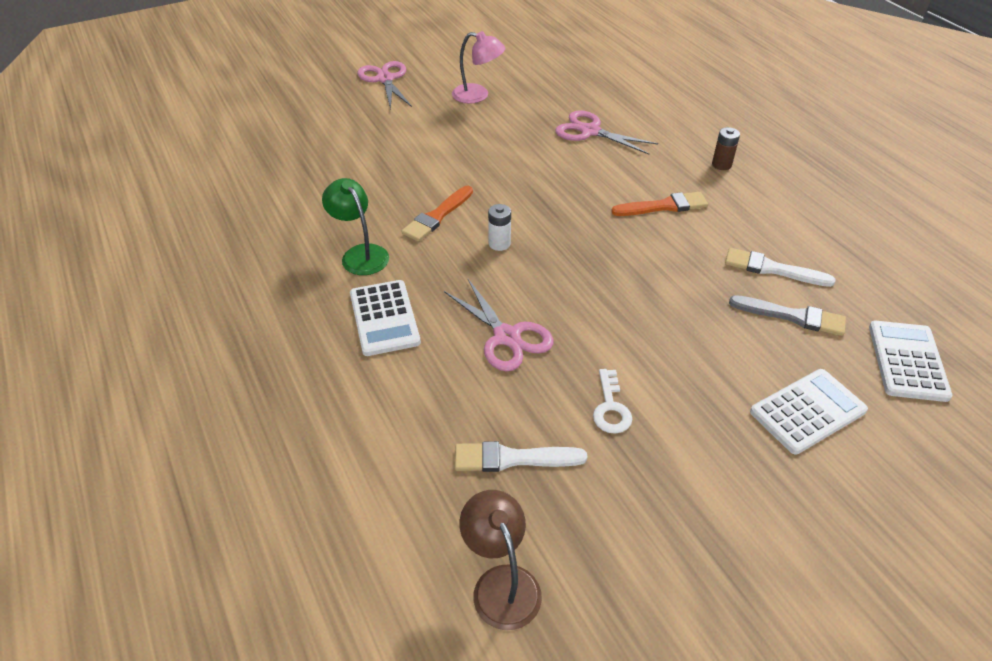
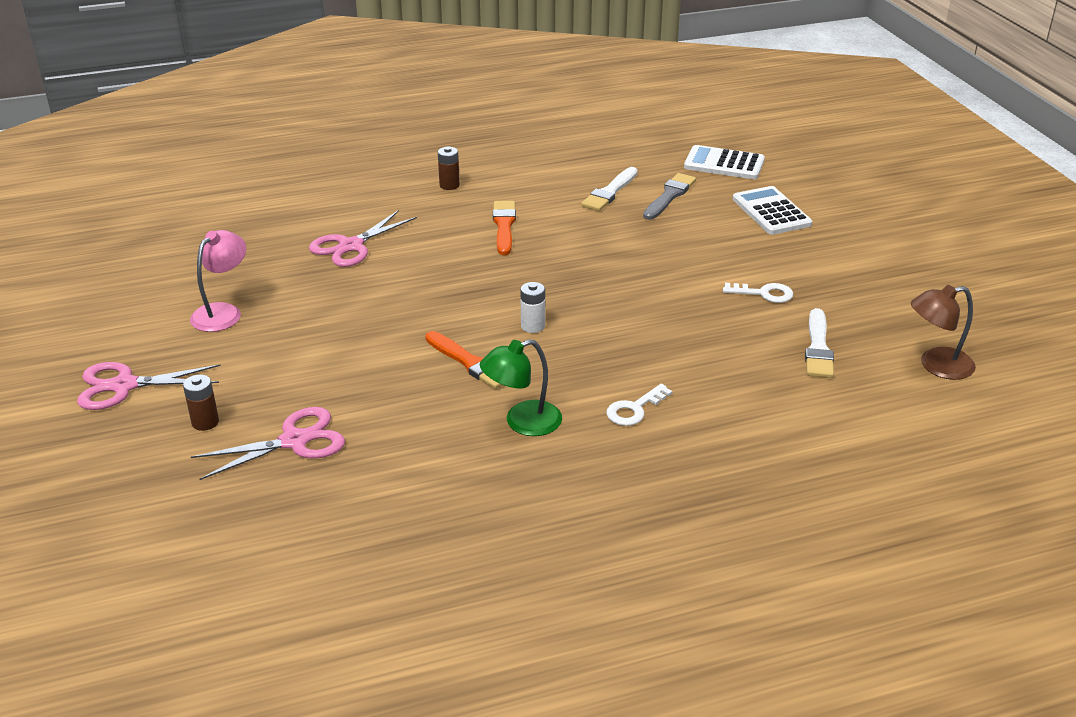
camera: 80 degrees left, 10 degrees down
white calculator [350,280,421,356] -> white key [606,384,673,426]
pink scissors [444,279,554,371] -> pink scissors moved to [191,407,345,480]
none -> brown battery [183,374,219,431]

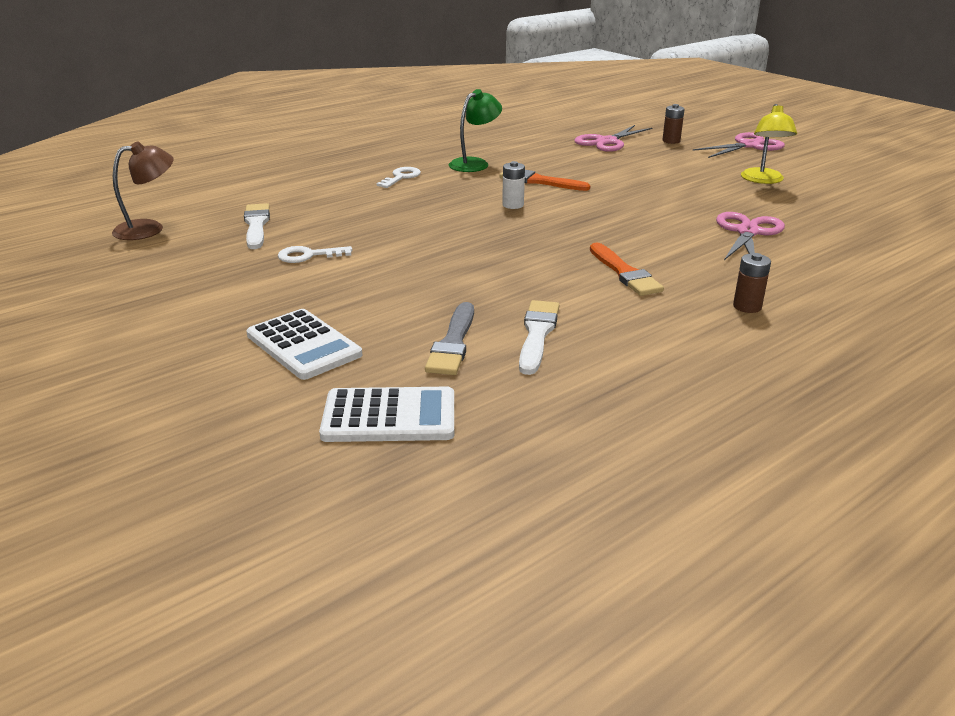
camera: 160 degrees right, 5 degrees down
pink lamp [190,230,246,332] -> yellow lamp [741,104,797,184]

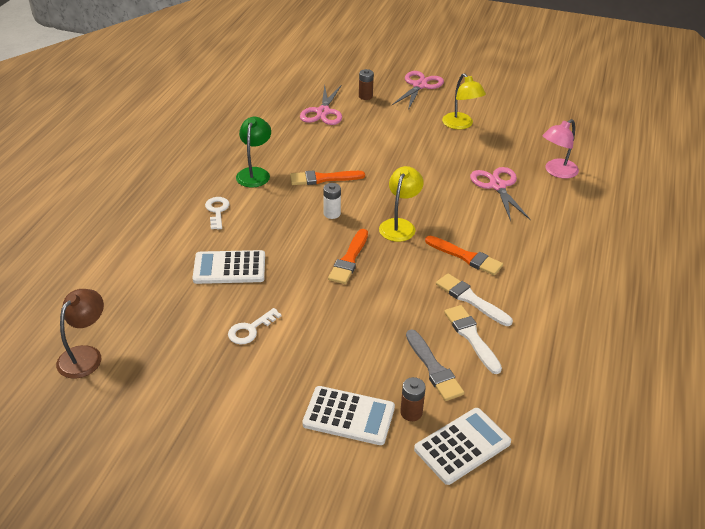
camera: 35 degrees left, 10 degrees up
white brush [244,203,270,249] -> white brush moved to [436,274,513,326]
brown battery [733,253,771,313] -> brown battery moved to [400,377,426,421]
none -> white calculator [193,250,265,284]
none -> orange brush [328,229,368,284]
none -> yellow lamp [379,166,424,242]
none -> pink lamp [543,119,579,179]

